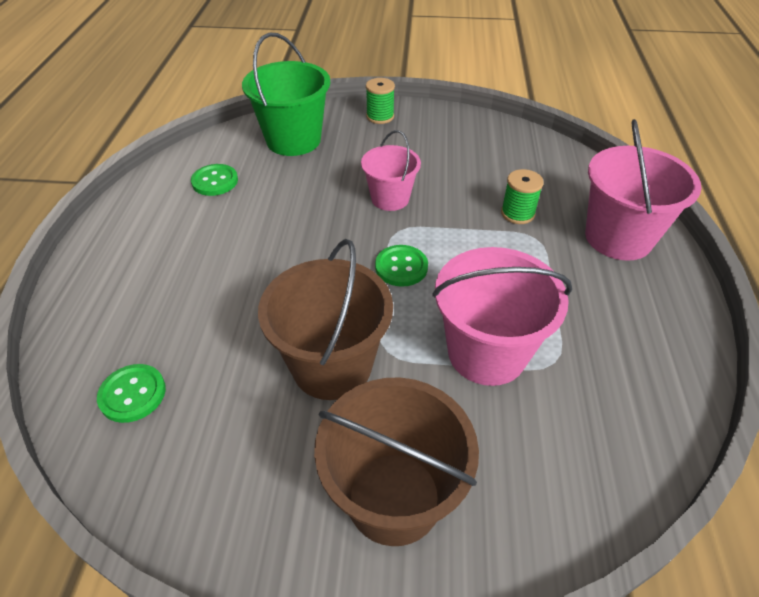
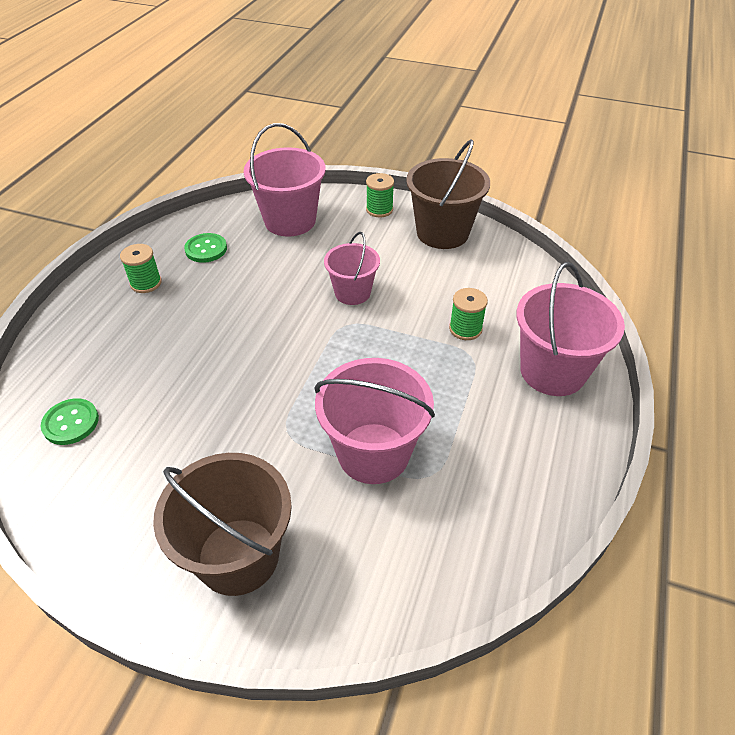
camera: 15 degrees right, 0 degrees up
green bucket [242,33,330,156] -> pink bucket [244,123,326,237]
brown bucket [258,239,393,400] -> brown bucket moved to [406,139,490,249]
green button [375,245,428,287] -> none
none -> green spool [120,244,162,293]

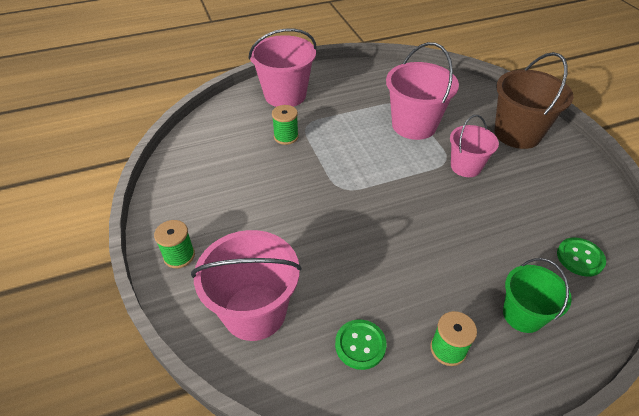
camera: 130 degrees left, 0 degrees up
pink bucket [324,232,380,305] -> pink bucket moved to [450,115,499,177]
brown bucket [406,139,490,249] -> none
none -> green bucket [503,258,572,333]

